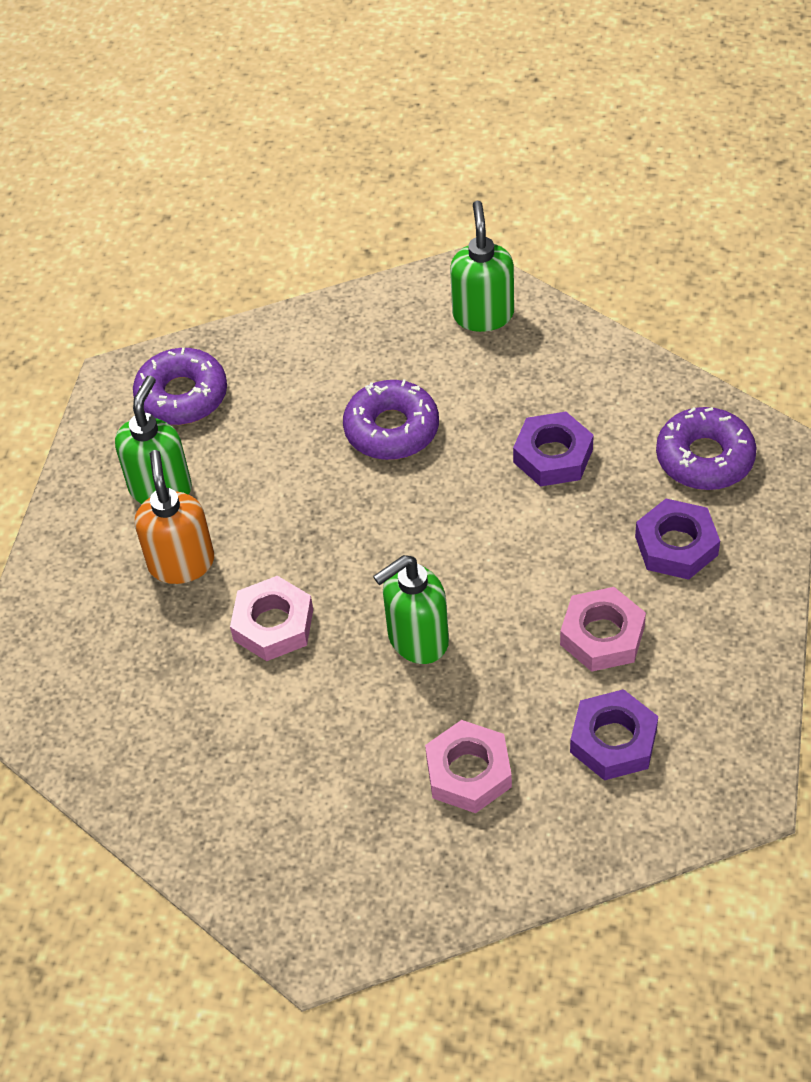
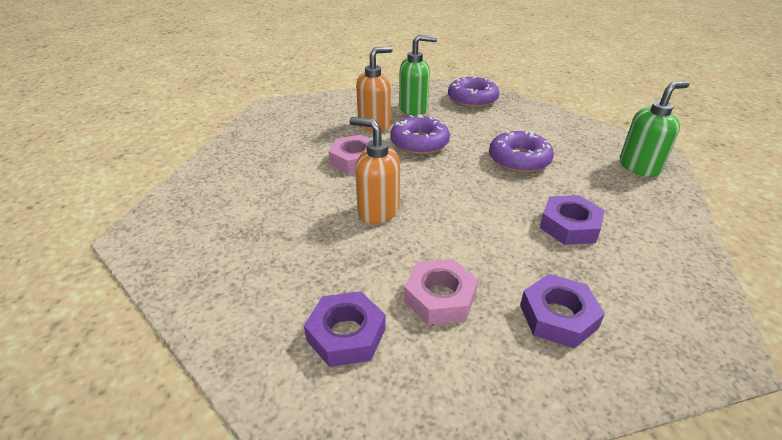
camera: 60 degrees right, 15 degrees down
green soap dispenser [373,555,449,664] -> orange soap dispenser [349,117,400,224]
pink nut [425,720,512,813] -> none
purple donut [656,407,756,490] -> purple donut moved to [390,114,450,155]

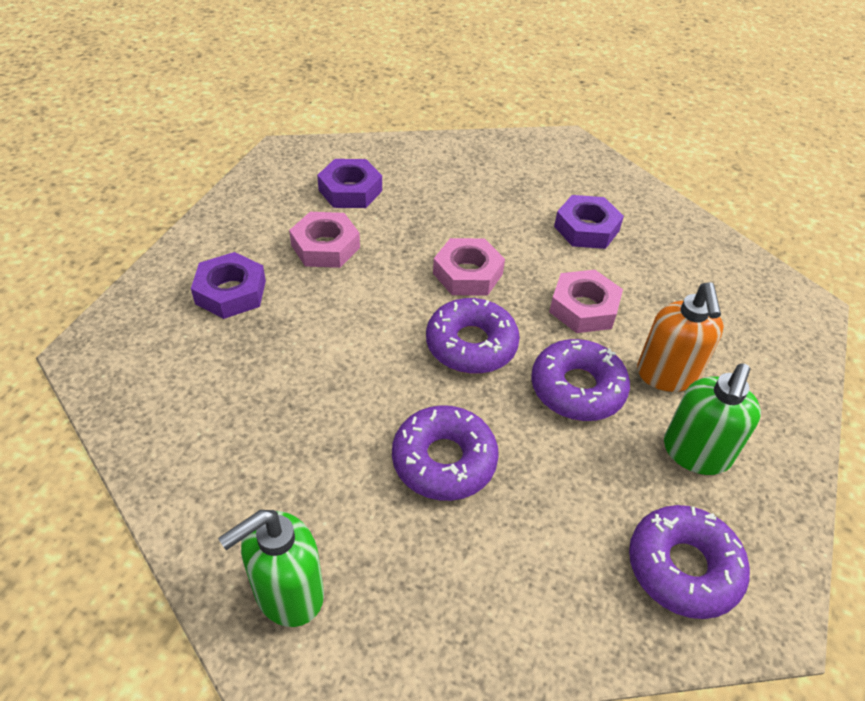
camera: 125 degrees right, 10 degrees up
orange soap dispenser [349,117,400,224] -> pink nut [433,238,505,296]
purple nut [540,195,605,245] -> purple nut moved to [554,195,624,249]
green soap dispenser [620,81,690,177] -> green soap dispenser turned 45 degrees clockwise [218,510,324,627]
none -> purple donut [426,298,520,374]

